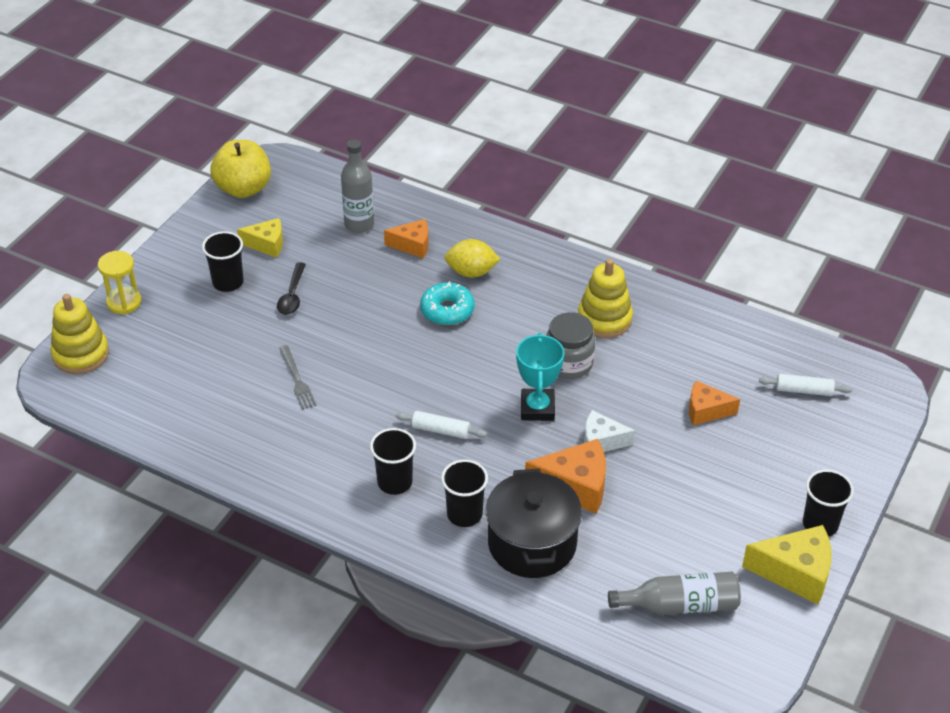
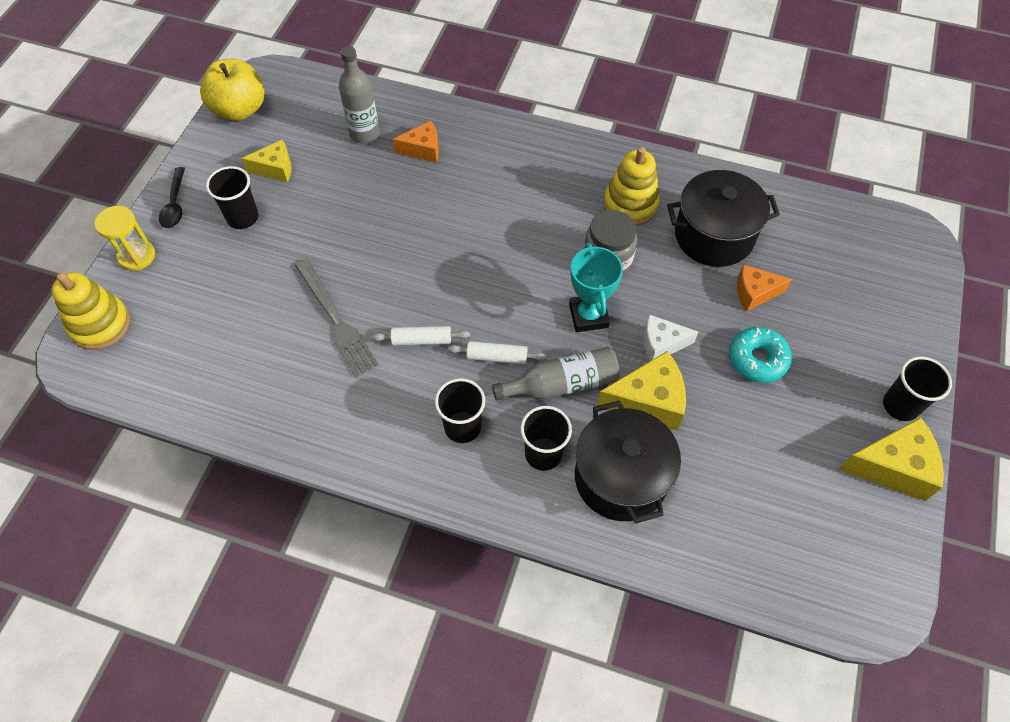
camera: 10 degrees left, 15 degrees up
black spoon [277,262,306,315] -> black spoon moved to [159,167,185,228]
grey fork [279,345,317,410] -> grey fork [295,259,379,377], size x1.61
turquoise donut [420,282,475,325] -> turquoise donut moved to [729,327,792,383]
yellow lemon [445,239,501,278] -> none
orange cheese [525,439,606,514] -> yellow cheese [597,351,686,431]
grey bottle [608,572,741,615] -> grey bottle moved to [492,347,620,400]
white rolling pin [759,374,852,396] -> white rolling pin moved to [372,326,470,346]
none -> black pot [667,170,780,267]

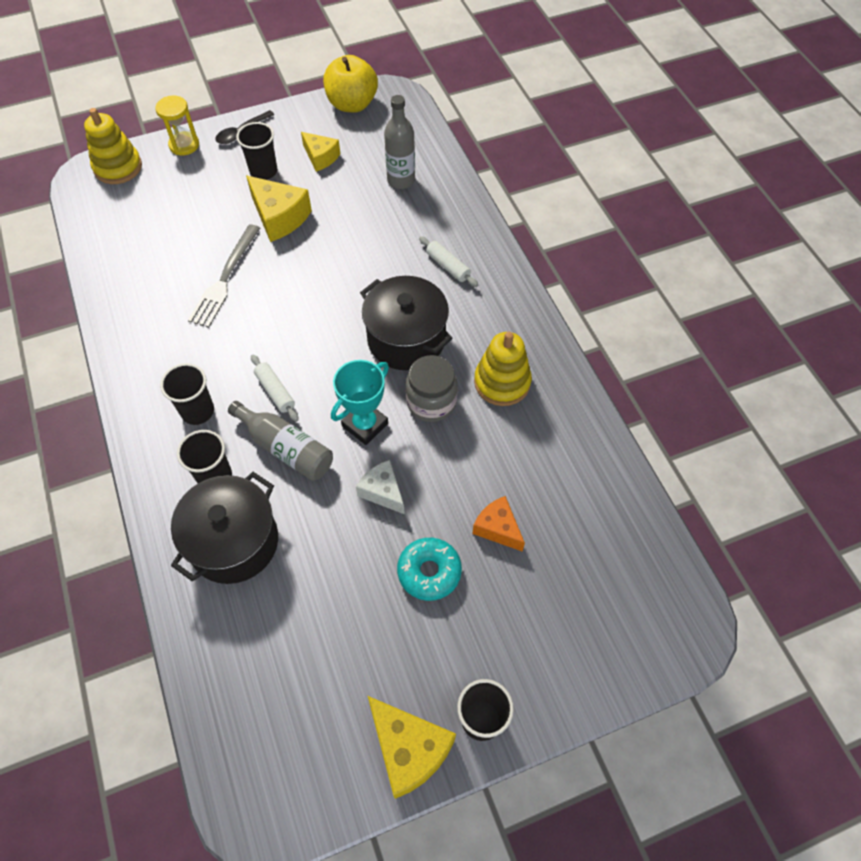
camera: 50 degrees right, 0 degrees up
white rolling pin [372,326,470,346] -> white rolling pin moved to [419,236,478,287]
orange cheese [392,121,439,163] -> none
yellow cheese [597,351,686,431] -> yellow cheese moved to [246,175,312,242]
black pot [667,170,780,267] -> black pot moved to [360,276,453,370]

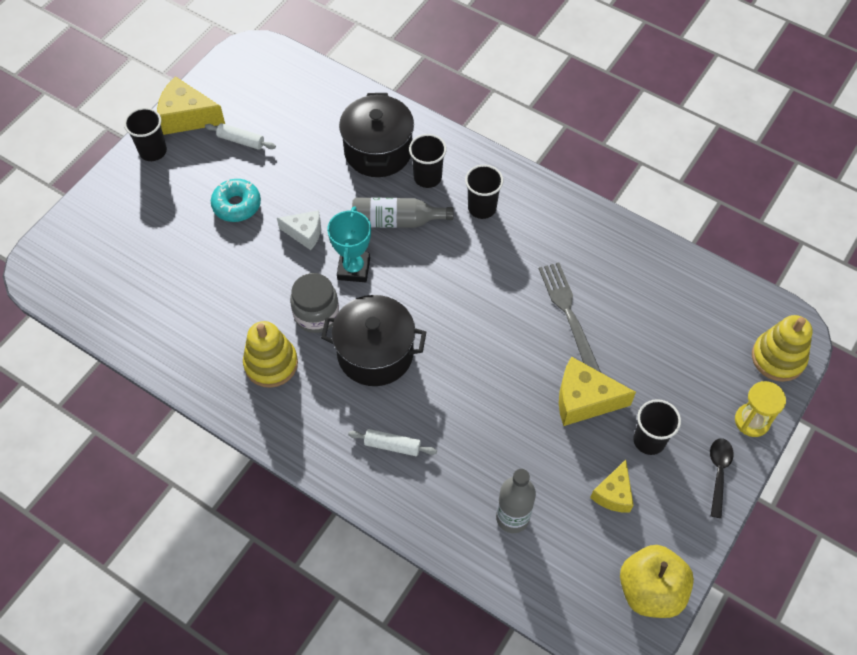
camera: 145 degrees right, 0 degrees up
white rolling pin [251,355,299,422] -> white rolling pin moved to [205,123,276,150]
yellow cheese [301,132,340,172] -> yellow cheese turned 75 degrees counterclockwise [590,460,634,513]
orange cheese [472,496,525,552] -> none

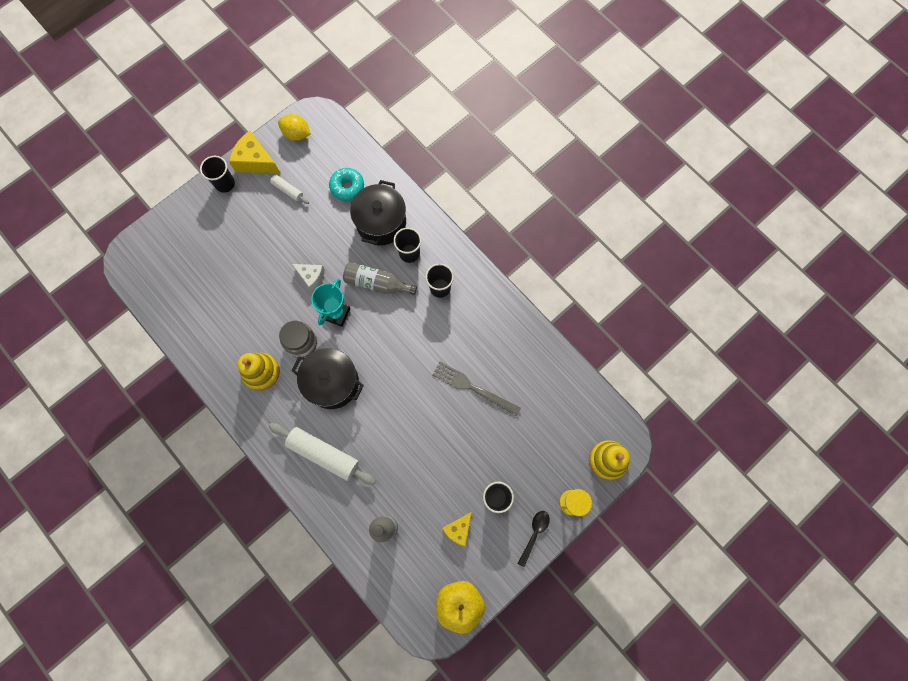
camera: 15 degrees right, 15 degrees up
turquoise donut [211,179,261,222] -> turquoise donut moved to [329,168,364,201]
white rolling pin [348,429,437,456] -> white rolling pin [269,423,376,485], size x1.93
grey fork [539,263,601,372] -> grey fork turned 60 degrees counterclockwise [432,362,521,417]
yellow cheese [559,357,636,426] -> none
none -> yellow lemon [278,114,311,141]

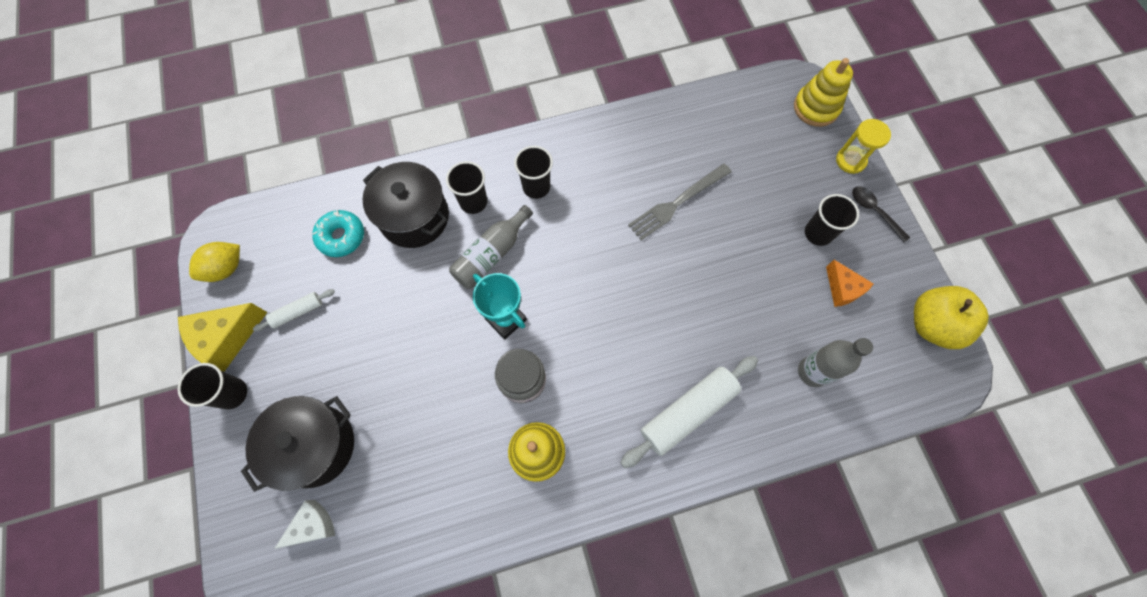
camera: 65 degrees left, 5 degrees down
white cheese [292,264,325,291] -> white cheese moved to [274,500,335,549]
black pot [292,348,364,409] -> black pot moved to [241,396,354,492]
yellow cheese [442,512,472,546] -> orange cheese [826,260,873,307]

